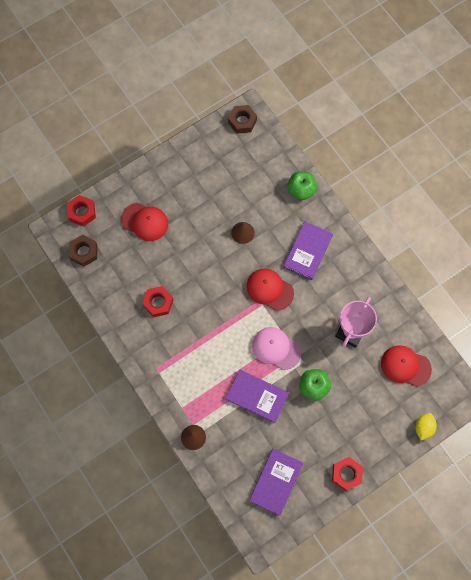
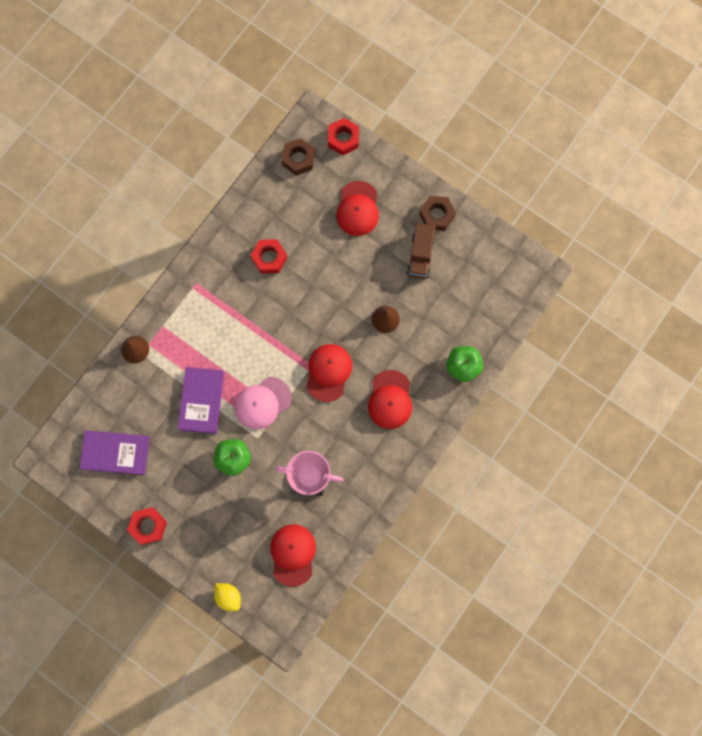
camera: 70 degrees right, 5 degrees up
brown nut [228,105,257,134] -> brown nut moved to [419,196,456,231]
pink cap [252,327,301,370] -> pink cap turned 135 degrees counterclockwise [235,377,292,429]
purple book [283,222,333,280] -> red cap [368,370,412,429]
yellow lemon [415,413,437,441] -> yellow lemon turned 45 degrees clockwise [214,583,241,611]
none -> brown truck [407,223,436,279]

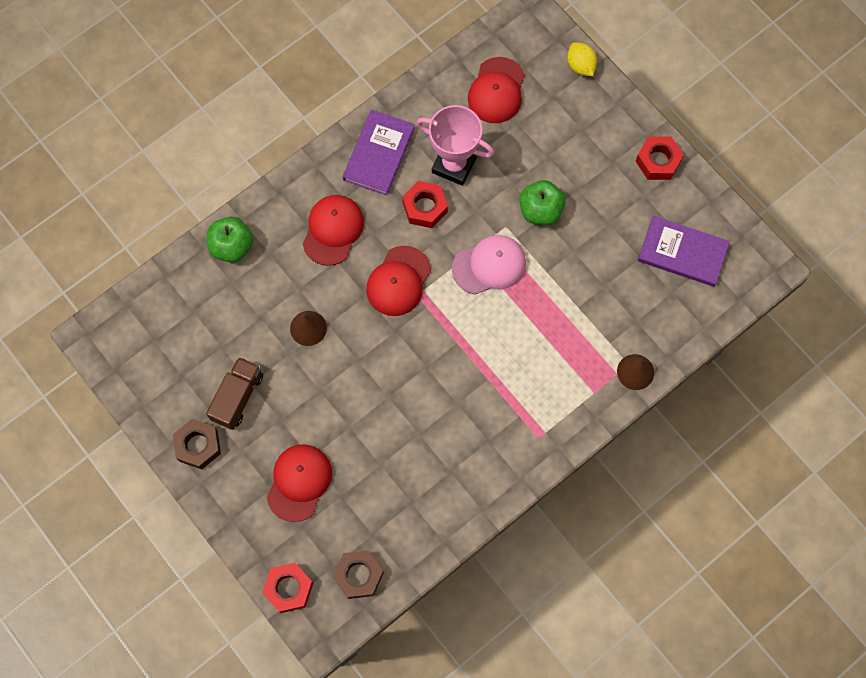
camera: 165 degrees left, 5 degrees down
purple book [178,367,224,434] -> purple book moved to [343,110,415,196]
red nut [251,239,287,274] -> red nut moved to [402,181,448,228]

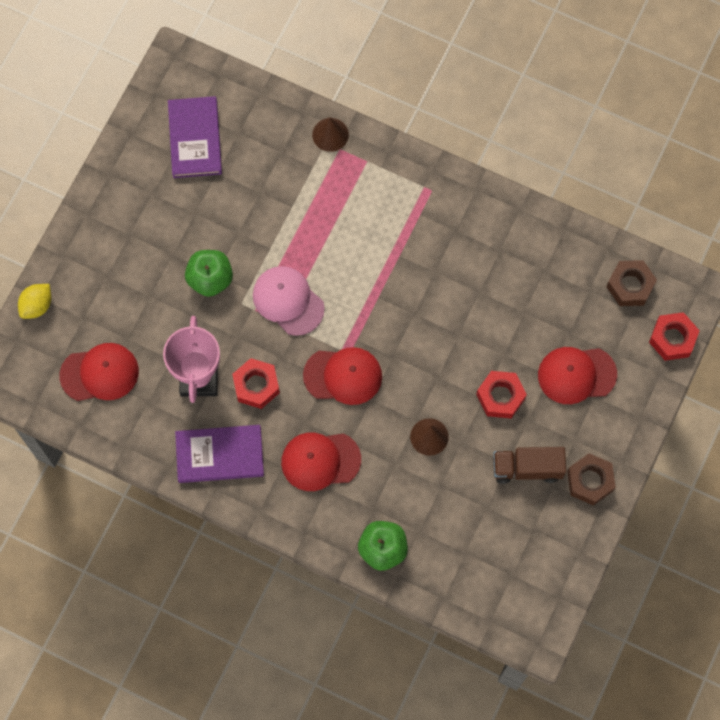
camera: 115 degrees left, 0 degrees up
red nut [636,136,684,180] -> red nut moved to [476,371,527,419]

